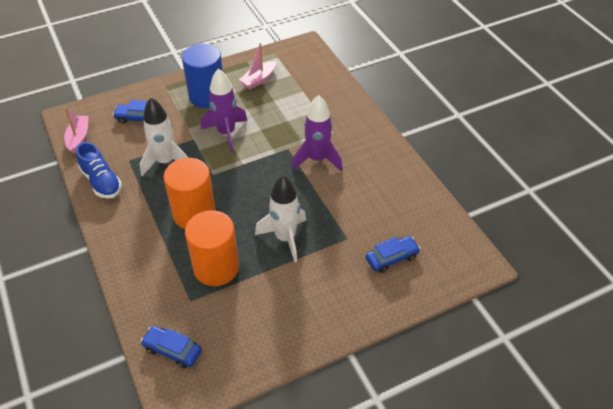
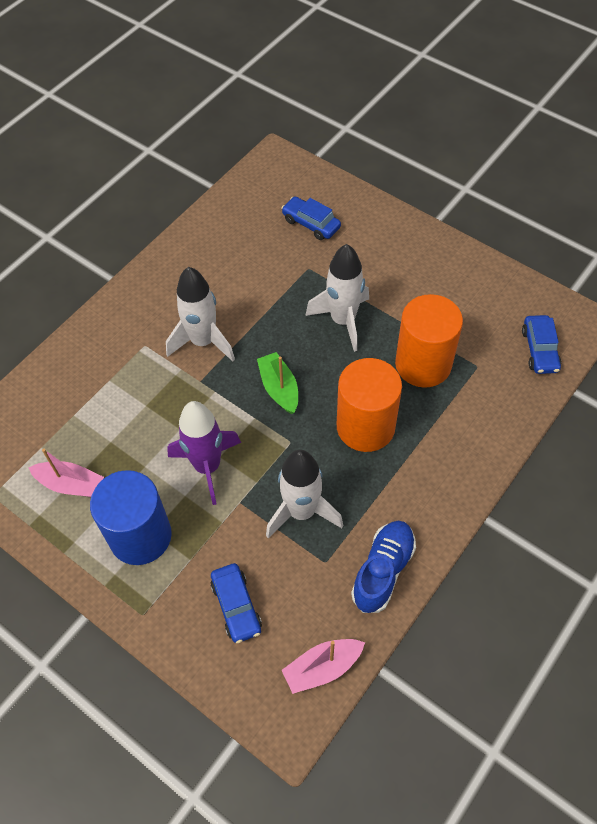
camera: 115 degrees left, 10 degrees up
purple rocket [292,95,342,171] -> white rocket [166,267,235,361]
none -> green boat [257,352,298,414]

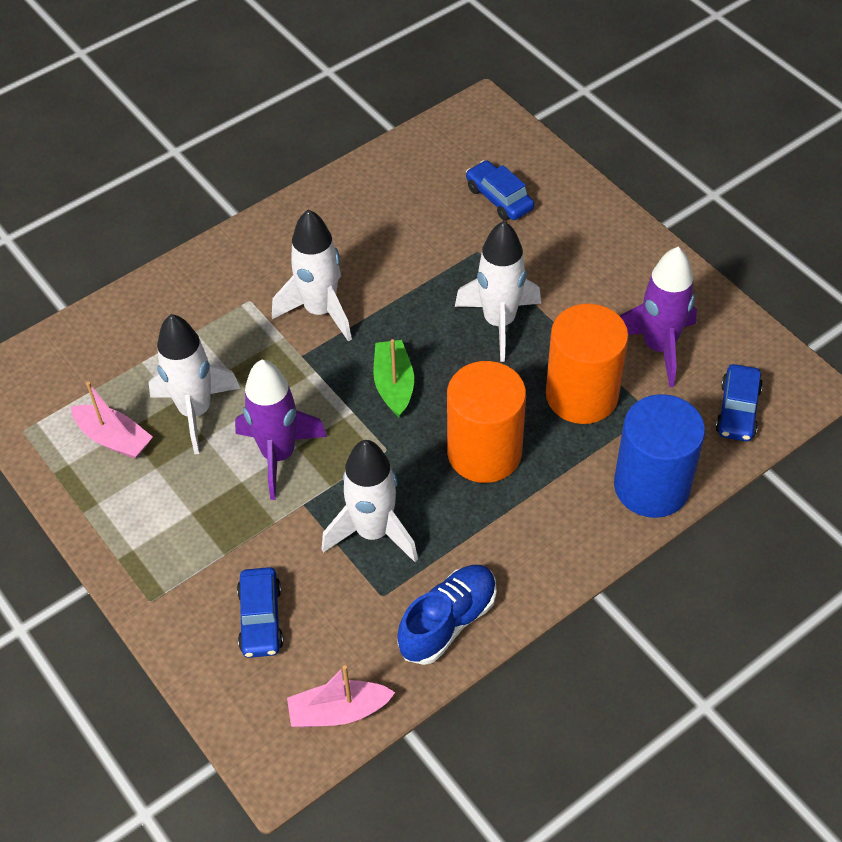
camera: 15 degrees right, 5 degrees down
blue cylinder [90,470,172,565] -> blue cylinder moved to [614,394,705,518]
none -> white rocket [149,314,240,454]
none -> purple rocket [619,247,697,388]

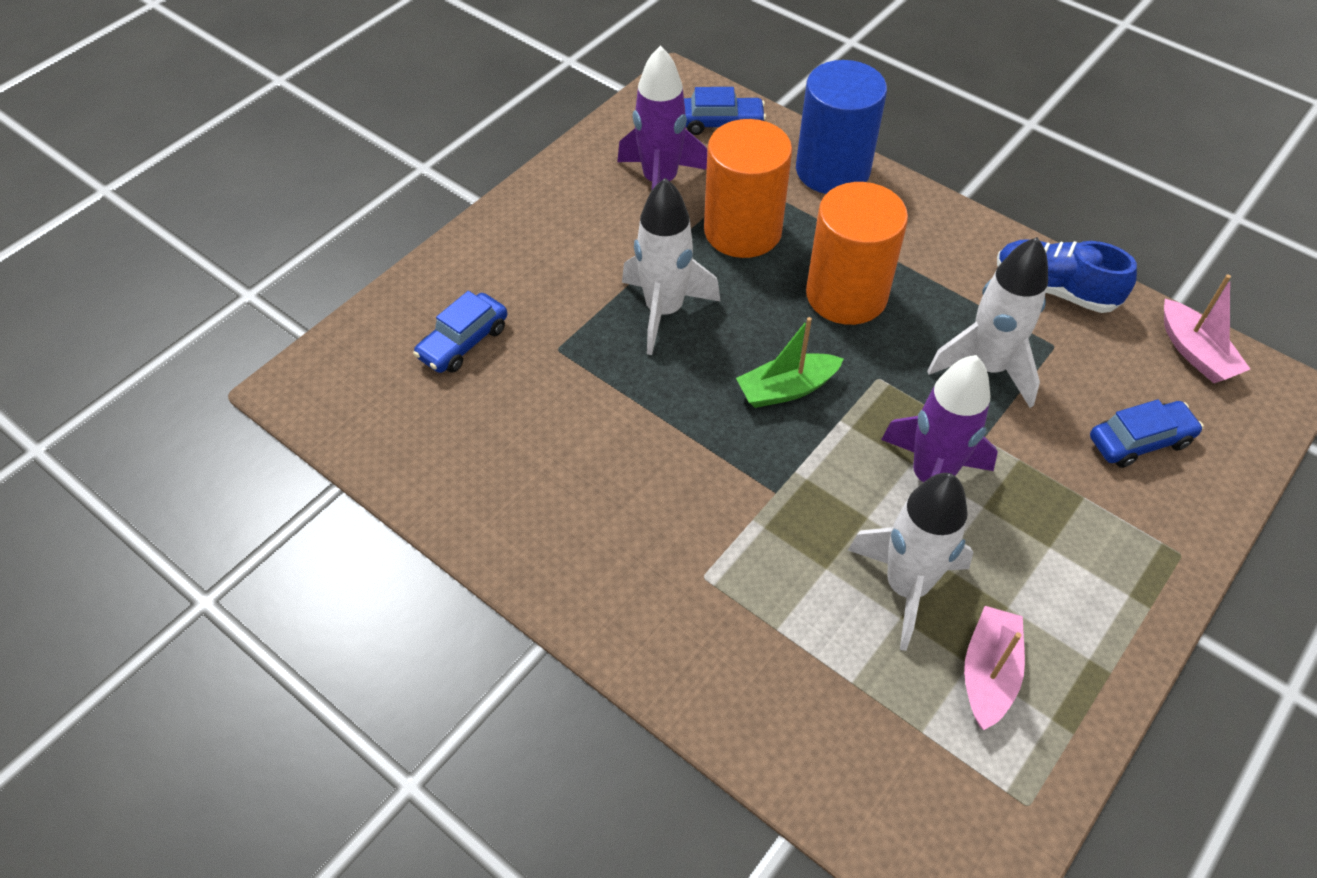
camera: 105 degrees left, 0 degrees up
white rocket [272,209,352,342] -> none

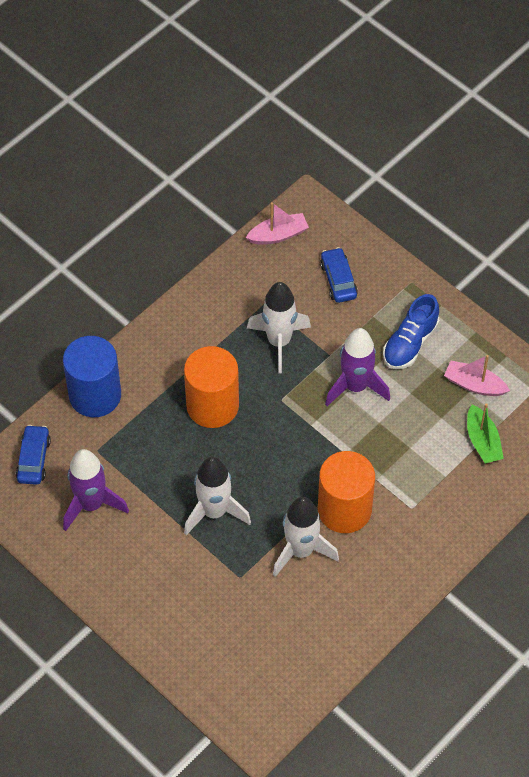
camera: 85 degrees left, 5 degrees up
blue car [413,291,507,373] -> none
orange cylinder [704,119,792,258] -> orange cylinder moved to [318,451,375,533]
green boat [736,317,844,408] -> green boat moved to [467,403,504,464]
white rocket [848,473,973,651] -> white rocket moved to [273,497,339,577]
blue shoe [997,239,1137,313] -> blue shoe moved to [383,294,439,369]

